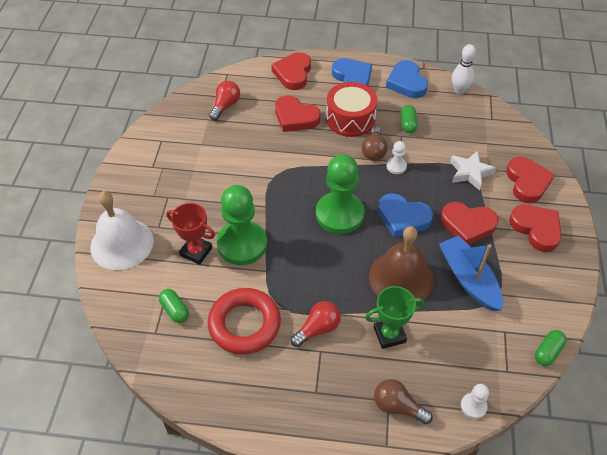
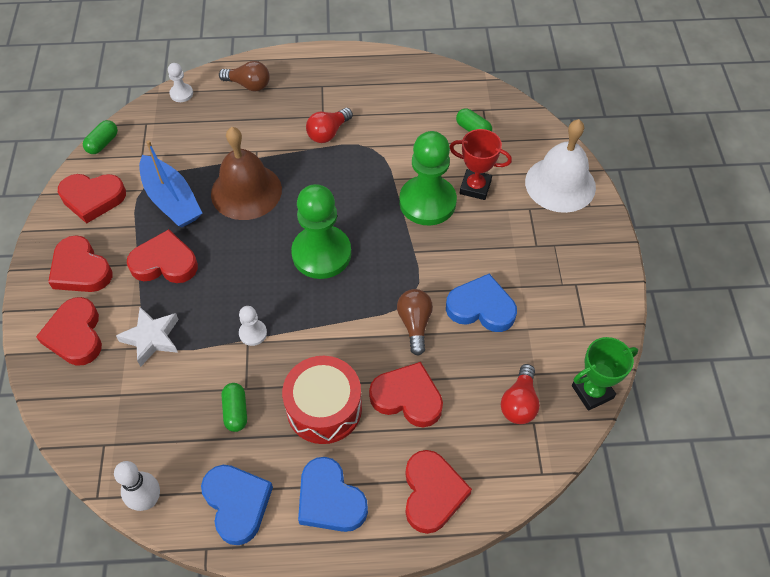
camera: 170 degrees right, 5 degrees up
red ring [208,288,281,354] -> none
brown light bulb [362,126,388,161] -> brown light bulb moved to [397,289,433,356]
green trophy [365,286,424,349] -> green trophy moved to [572,337,638,411]
blue heart [378,193,433,237] -> blue heart moved to [446,274,517,332]
none -> red heart [58,174,126,224]

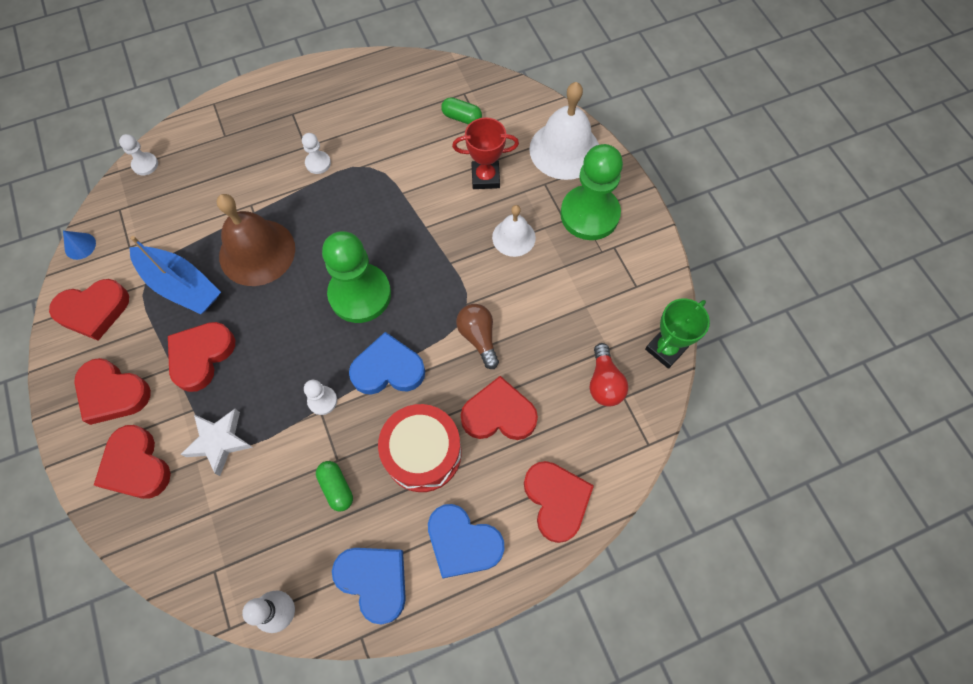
camera: 20 degrees left, 10 degrees up
green capsule [83,120,118,154] -> blue cone [63,231,96,260]
red heart [127,229,198,283] -> red heart turned 45 degrees counterclockwise [168,322,235,392]
brown light bulb [219,61,270,91] -> none
red light bulb [306,108,353,143] -> white pawn [302,133,331,174]
green pawn [399,131,457,226] -> green pawn moved to [560,144,623,240]
blue heart [446,274,517,332] -> blue heart moved to [349,332,425,395]
none -> white bell [492,205,536,257]

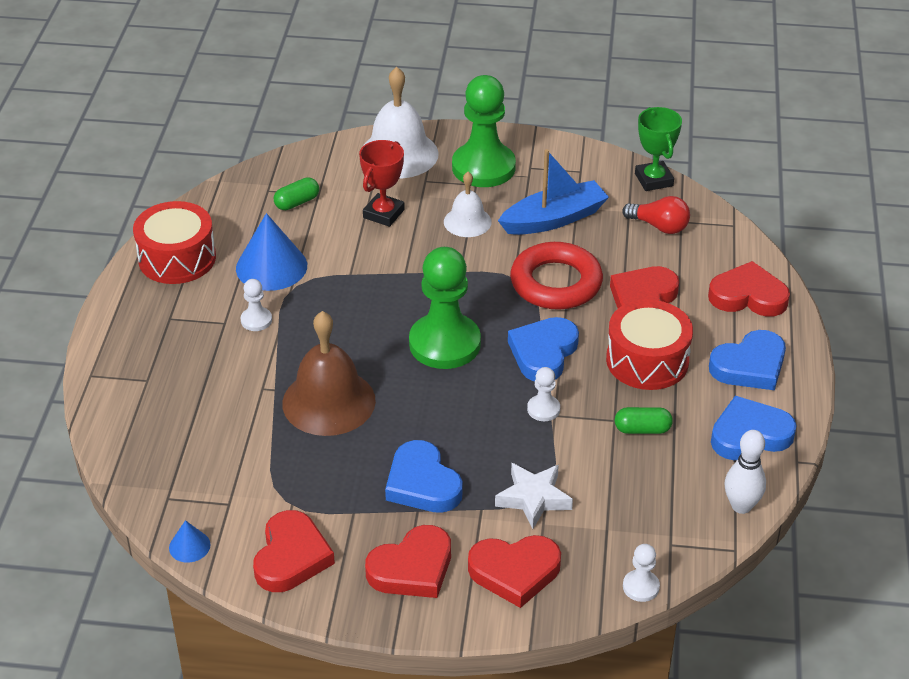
camera: 60 degrees left, 25 degrees down
white pawn [119,134,158,176] -> white pawn moved to [623,544,660,602]
blue boat [129,236,221,314] -> blue boat moved to [498,149,609,235]
red heart [168,322,235,392] -> blue heart [385,440,463,513]
brown light bulb [456,304,499,369] -> red ring [510,242,603,310]
none -> red drum [133,201,216,284]
none -> blue cone [236,213,307,291]

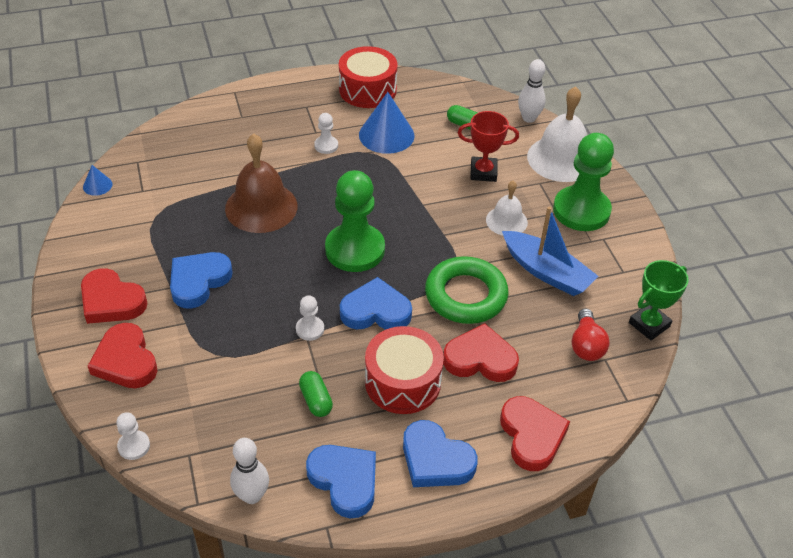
camera: 65 degrees right, 5 degrees up
red heart [253,510,335,592] -> none
white star [495,463,573,529] -> none
red ring [510,242,603,310] -> green ring [425,256,508,324]
none -> white bowling pin [518,59,546,123]

